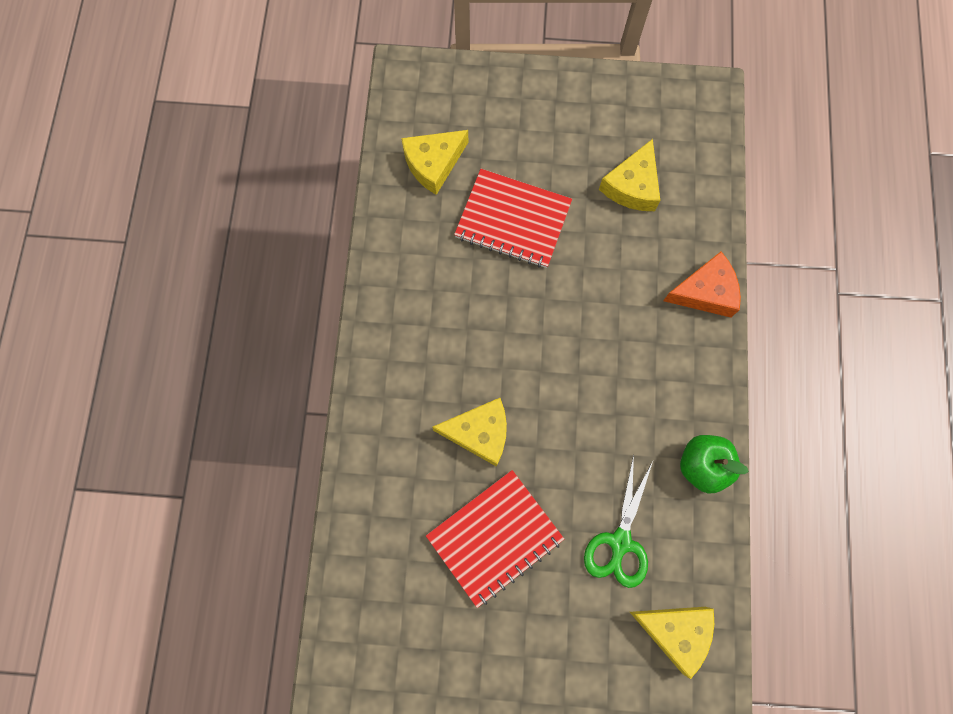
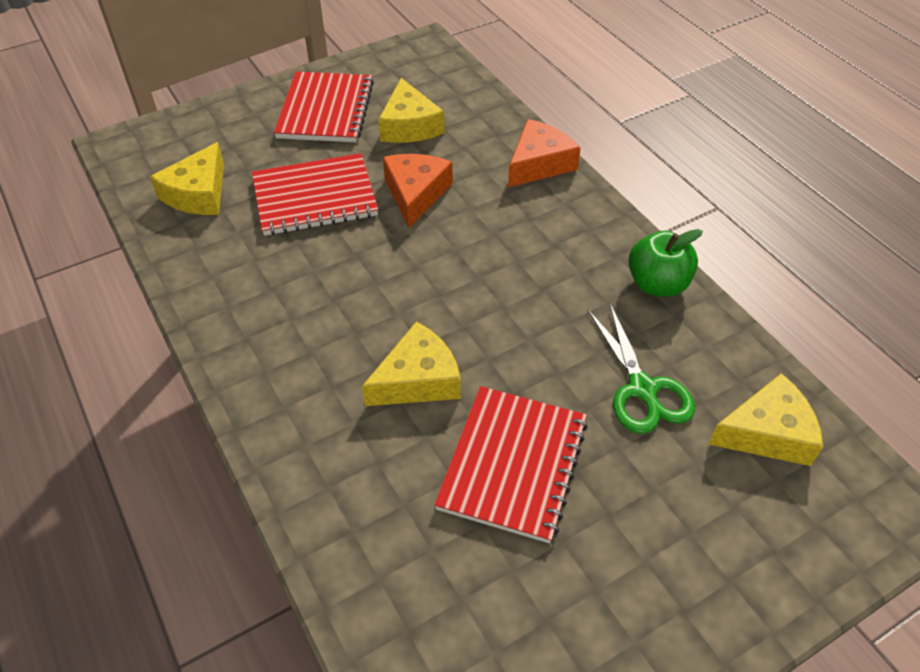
camera: 35 degrees left, 25 degrees down
none -> red notebook [274,72,374,142]
none -> orange cheese [383,154,453,228]

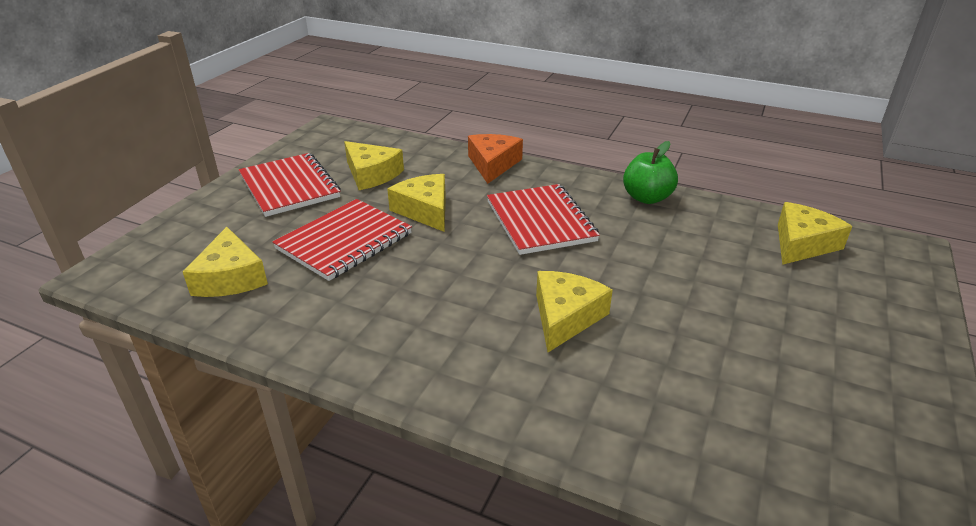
camera: 35 degrees left, 15 degrees down
orange cheese [383,154,453,228] -> yellow cheese [387,174,446,232]
red notebook [434,386,588,543] -> red notebook moved to [487,184,600,255]
green scissors [588,304,695,434] -> none

